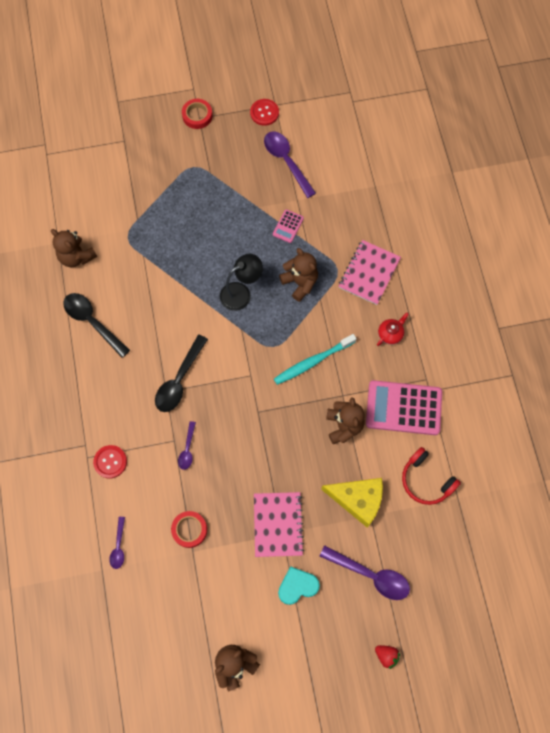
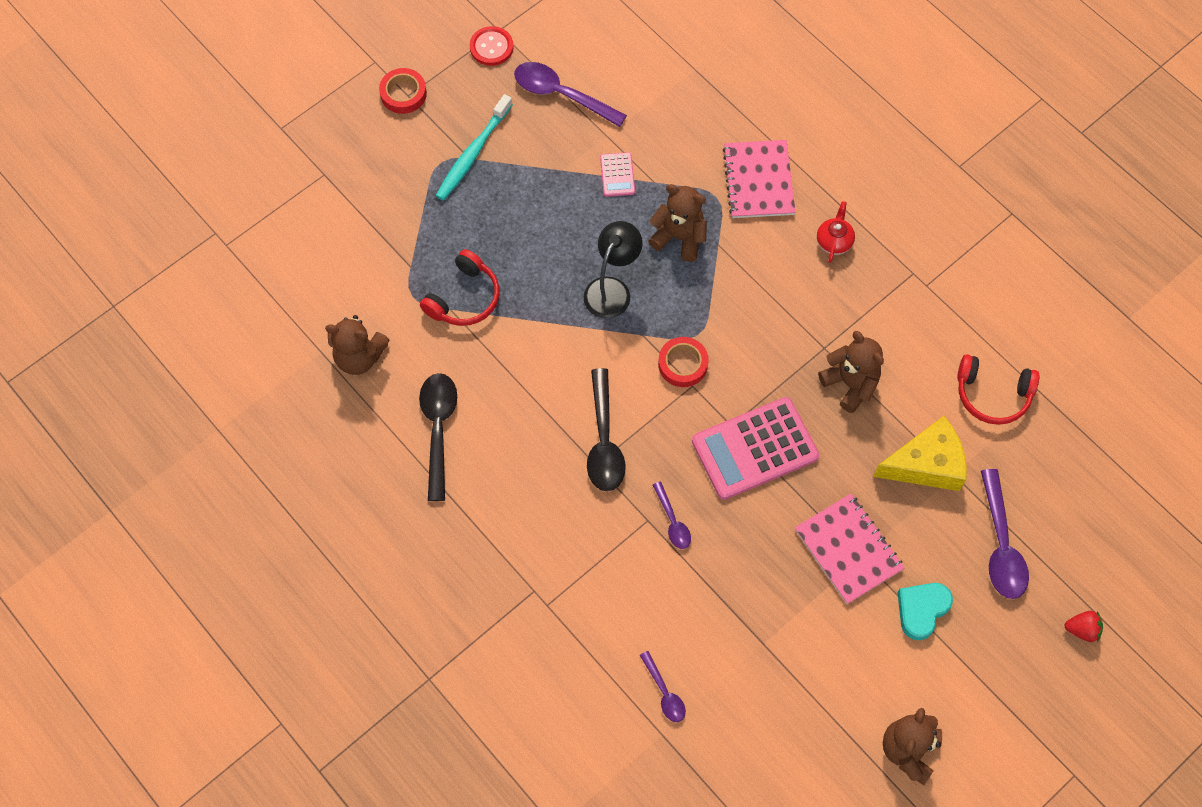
camera: 30 degrees left, 5 degrees down
black spoon [63,293,130,358] -> black spoon turned 75 degrees clockwise [419,373,457,501]
red button [93,445,127,478] -> none
red tape [171,511,207,548] -> red tape moved to [658,337,709,387]
turquoise toothbrush [274,334,357,385] -> turquoise toothbrush moved to [436,94,513,201]
purple spoon [320,545,410,600] -> purple spoon turned 90 degrees clockwise [981,469,1029,599]
pink calculator [366,380,442,435] -> pink calculator moved to [692,397,819,500]
none -> red headphones [420,249,500,326]

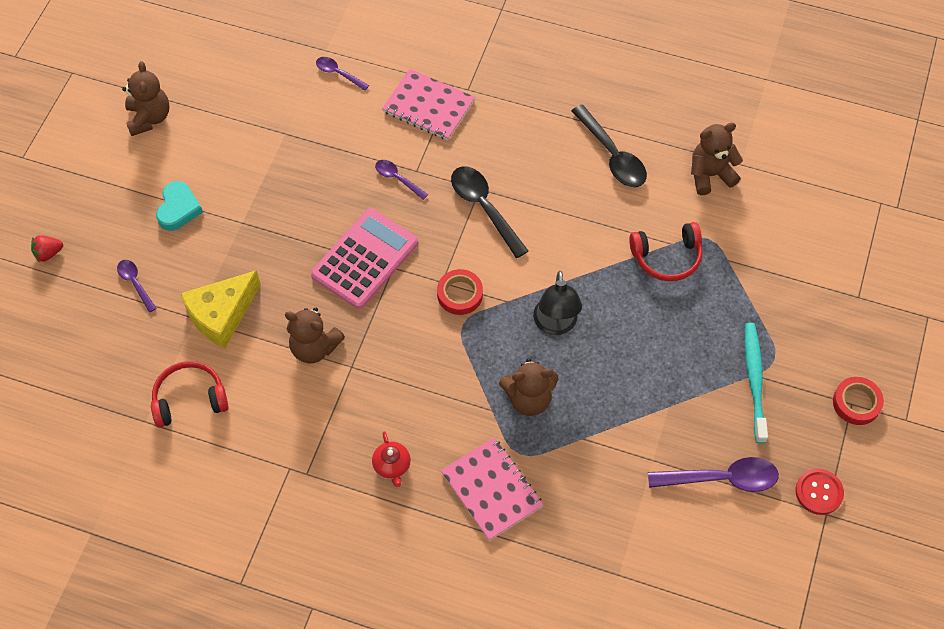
camera: 150 degrees right, 5 degrees down
red headphones [420,249,500,326] -> red headphones turned 105 degrees counterclockwise [629,222,702,281]
pink calculator [600,152,635,197] -> none
pink notebook [795,494,905,604] -> pink notebook moved to [382,69,475,140]
purple spoon [981,469,1029,599] -> purple spoon [117,260,157,313], size x0.55

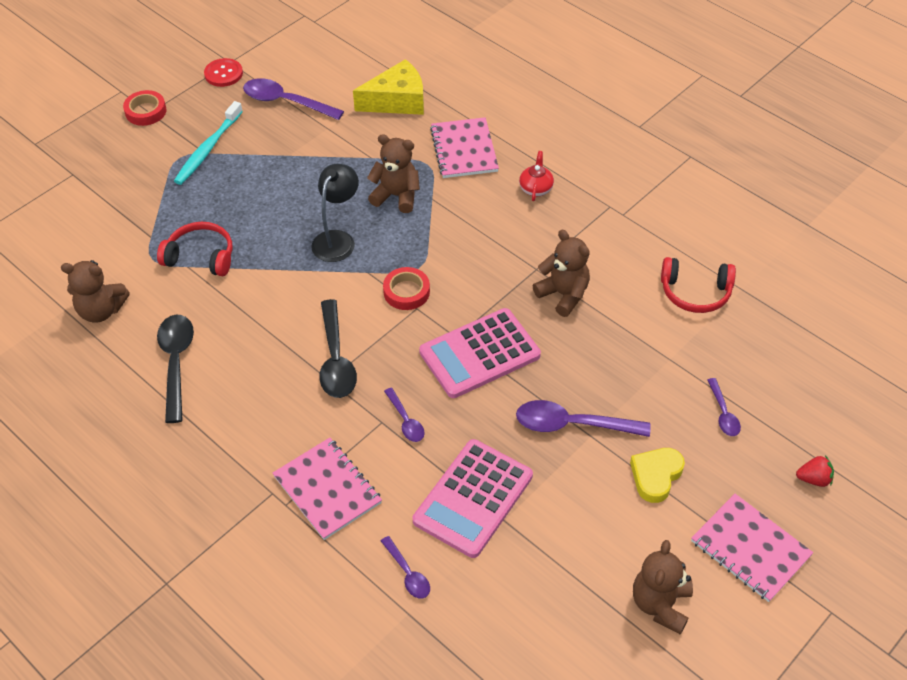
camera: 155 degrees left, 10 degrees down
turquoise heart [156,181,203,231] -> yellow heart [630,448,685,503]
yellow cheese [180,270,261,348] -> yellow cheese moved to [353,59,424,115]
none -> pink calculator [413,439,533,558]
none -> purple spoon [516,400,651,437]
none -> pink notebook [691,494,813,602]

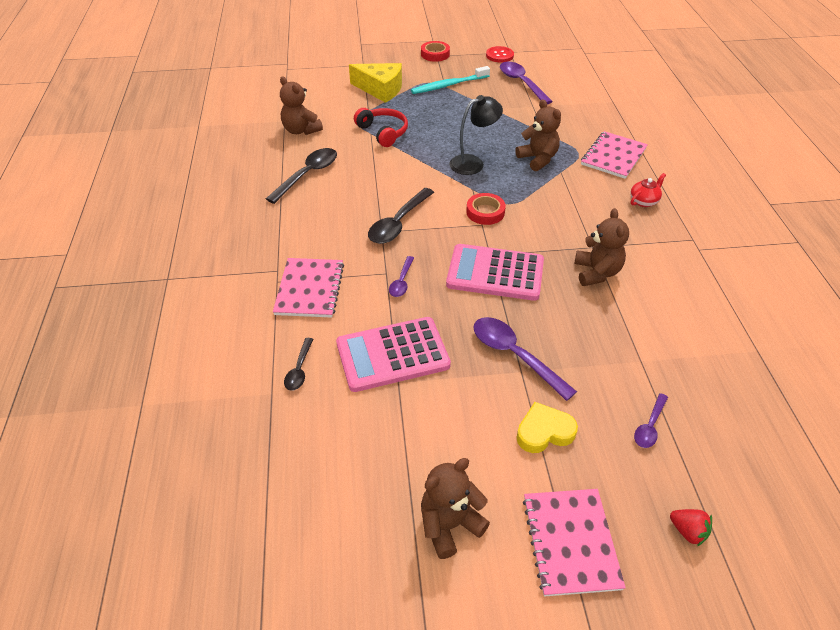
camera: 40 degrees right, 5 degrees down
yellow cheese [353,59,424,115] -> yellow cheese moved to [349,63,402,103]
purple spoon [381,536,430,599] -> black spoon [284,338,313,391]
red headphones [661,257,736,313] -> none

